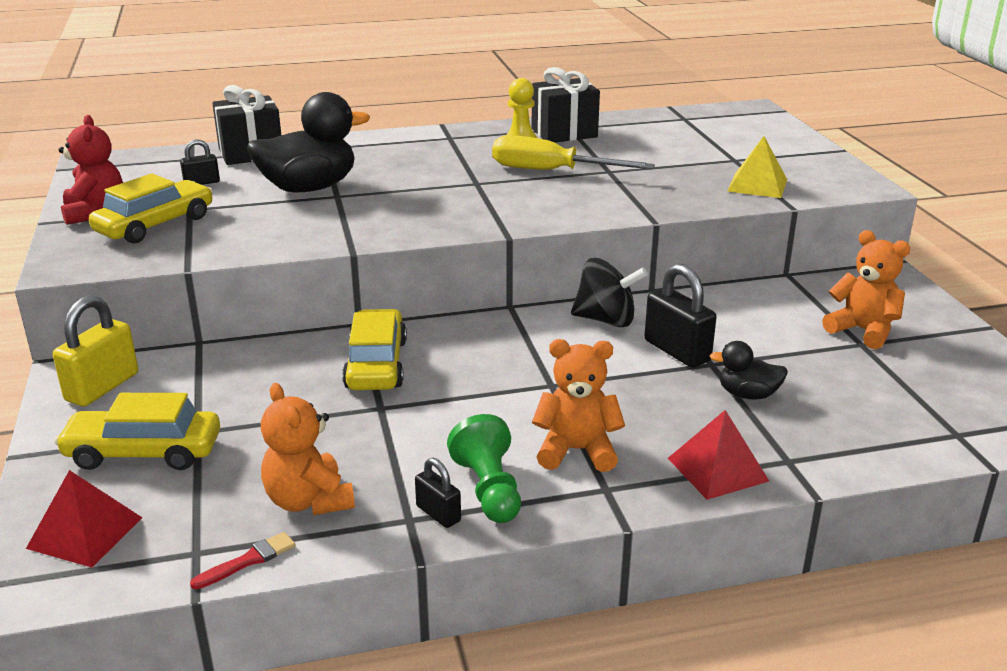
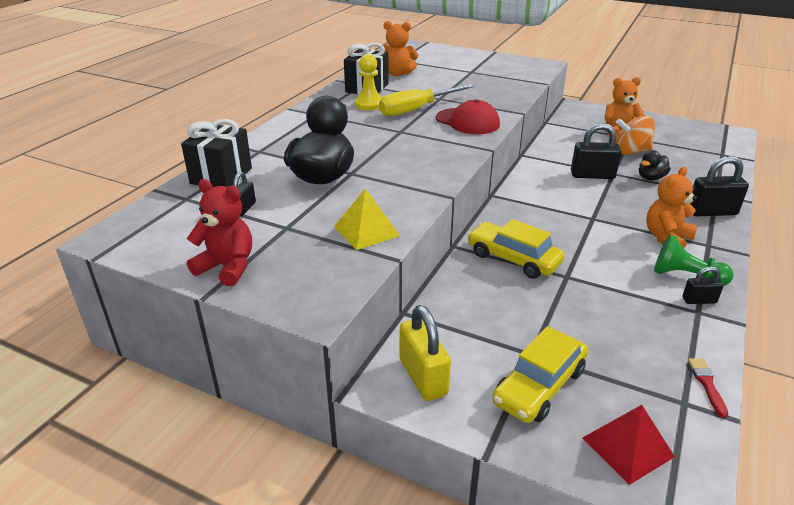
camera: 50 degrees left, 5 degrees up
yellow car [89,174,213,244] -> none
orange teddy bear [261,383,355,515] -> orange teddy bear moved to [383,21,419,76]
black spinning top [571,258,648,327] -> none
red pyramid [668,410,769,500] -> black padlock [690,156,749,216]
yellow pyramid [727,136,787,198] -> yellow pyramid moved to [334,188,400,250]
none -> red cap [436,99,500,134]
none -> orange spinning top [616,116,655,155]

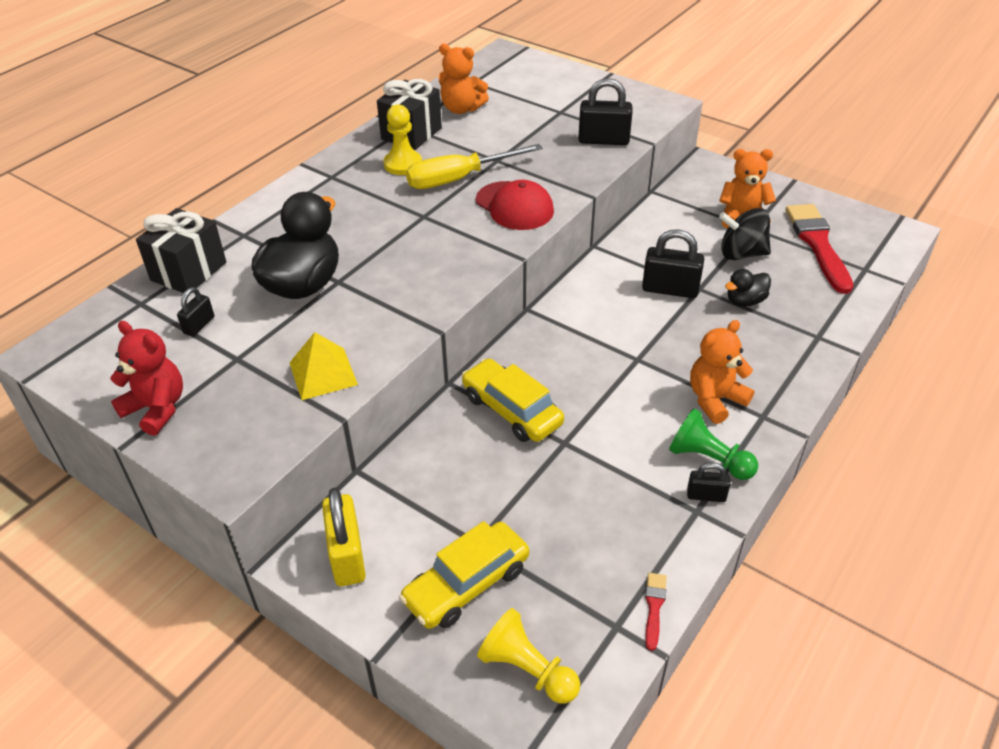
camera: 10 degrees right, 10 degrees up
red pyramid [583,405,675,485] -> yellow pawn [477,608,580,703]
orange spinning top [616,116,655,155] -> black spinning top [719,208,771,260]
black padlock [690,156,749,216] -> black padlock moved to [578,78,632,145]
none -> red brush [785,204,853,294]

